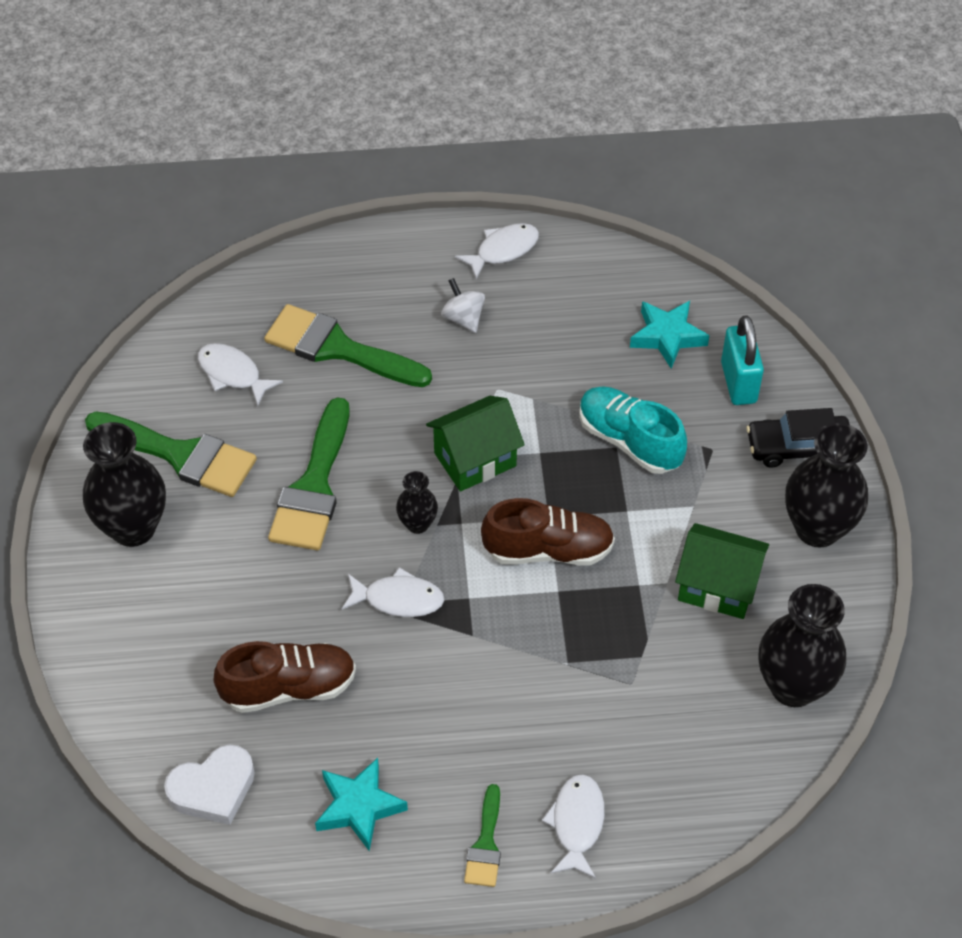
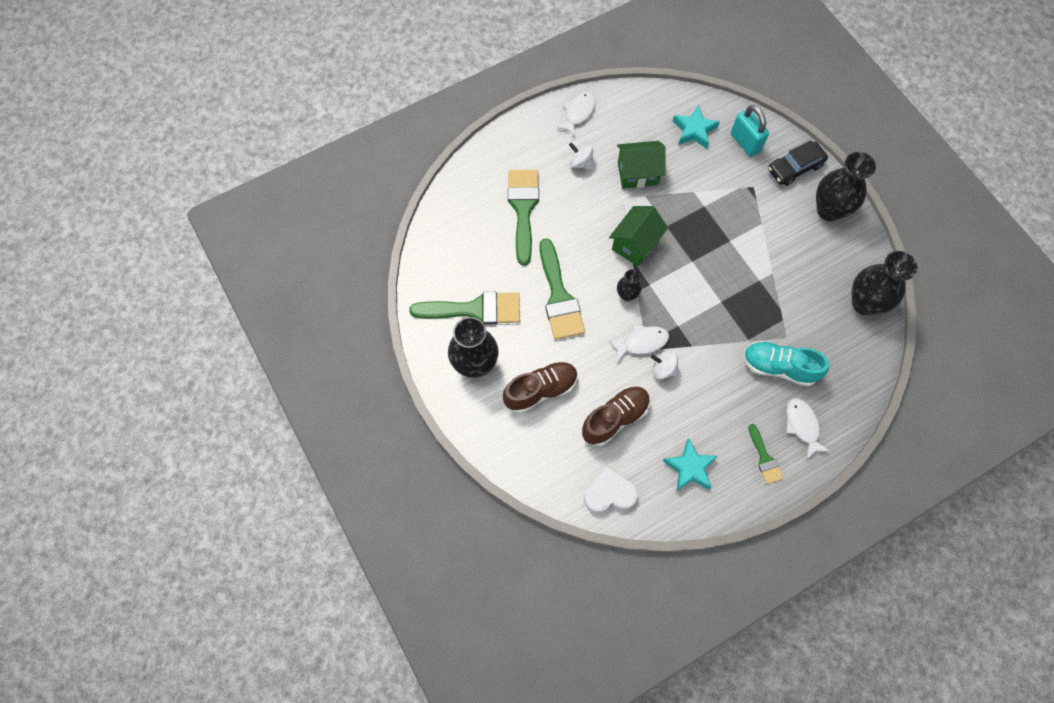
camera: 25 degrees left, 15 degrees up
white heart [164,744,255,825] -> white heart turned 135 degrees counterclockwise [584,466,638,513]
white fish [198,343,283,406] -> none
green brush [264,304,432,387] -> green brush turned 90 degrees clockwise [508,170,539,265]
brown shoe [481,498,615,566] -> brown shoe moved to [502,361,578,413]
turquoise shoe [579,386,687,474] -> turquoise shoe moved to [743,341,829,386]
green house [675,523,769,619] -> green house moved to [617,141,666,188]
none -> white spinning top [651,351,679,379]

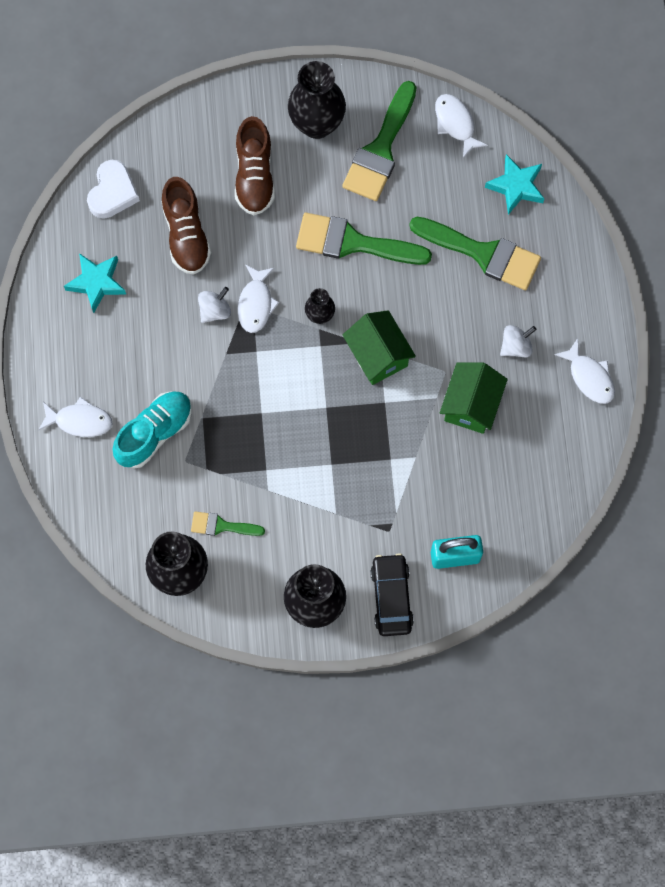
camera: 115 degrees right, 5 degrees up
turquoise star [673,105,720,149] -> turquoise star moved to [485,154,544,215]
green brush [748,424,783,484] -> green brush moved to [191,511,265,536]
none -> white fish [435,94,488,158]

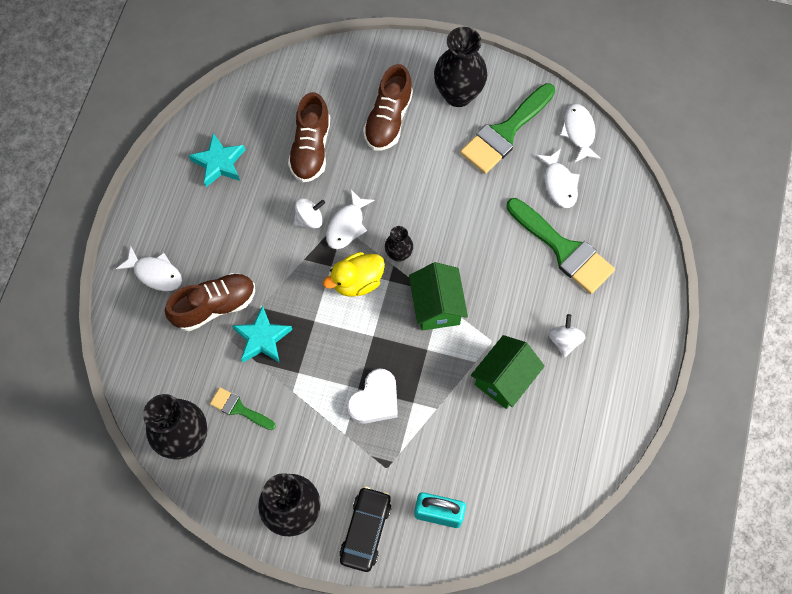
camera: 20 degrees right, 5 degrees down
white heart [87,160,140,219] -> white heart moved to [347,369,398,424]
turquoise shoe [113,392,192,468] -> brown shoe [165,273,255,331]
green brush [296,213,432,265] -> none
turquoise star [485,154,544,215] -> turquoise star moved to [232,306,292,363]
white spinning top [500,325,537,358] -> white spinning top turned 75 degrees counterclockwise [548,314,586,358]
white fish [554,338,615,404] -> white fish moved to [536,149,580,208]
none -> yellow duck [323,252,385,297]

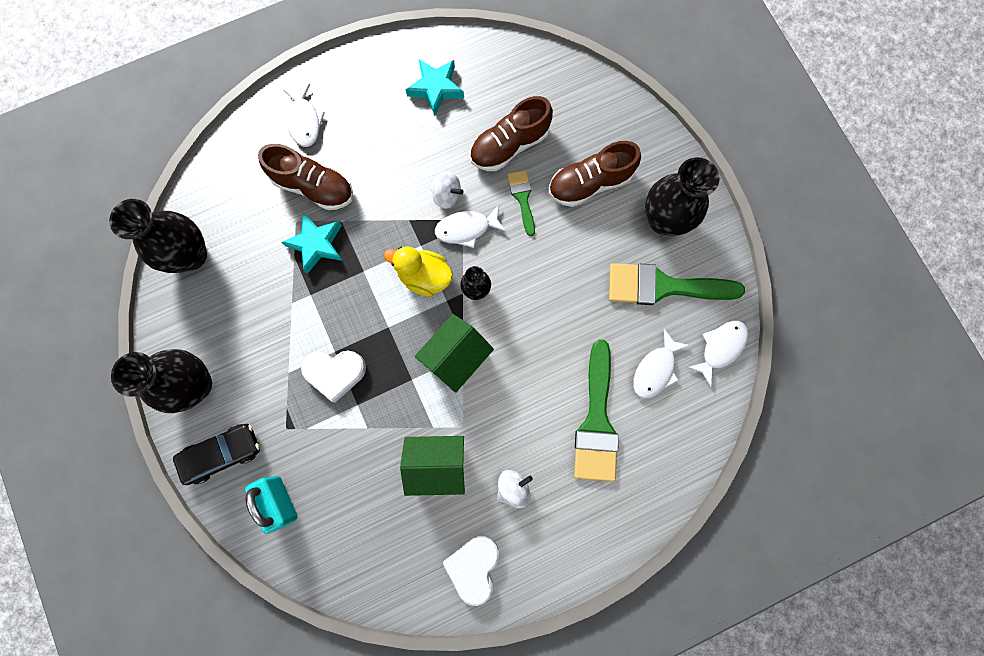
camera: 50 degrees right, 10 degrees up
green brush [210,387,276,430] -> green brush moved to [507,170,535,236]
none -> white heart [443,535,499,606]

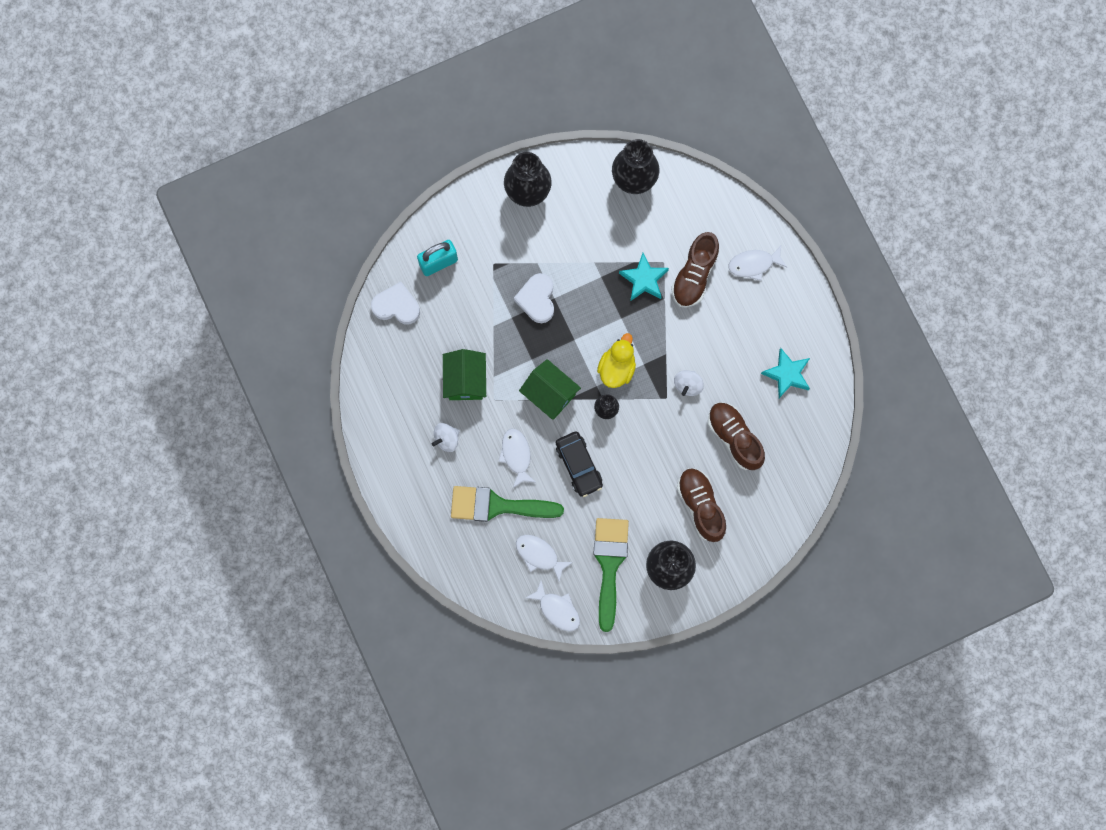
camera: 90 degrees right, 0 degrees up
black car [173,424,260,485] -> black car moved to [556,431,603,497]
white fish [435,206,506,248] -> white fish moved to [498,429,535,488]
white heart [443,535,499,606] -> white heart moved to [371,282,420,324]
white spinning top [497,470,533,508] -> white spinning top turned 90 degrees clockwise [432,423,460,452]
green brush [507,170,535,236] -> none

